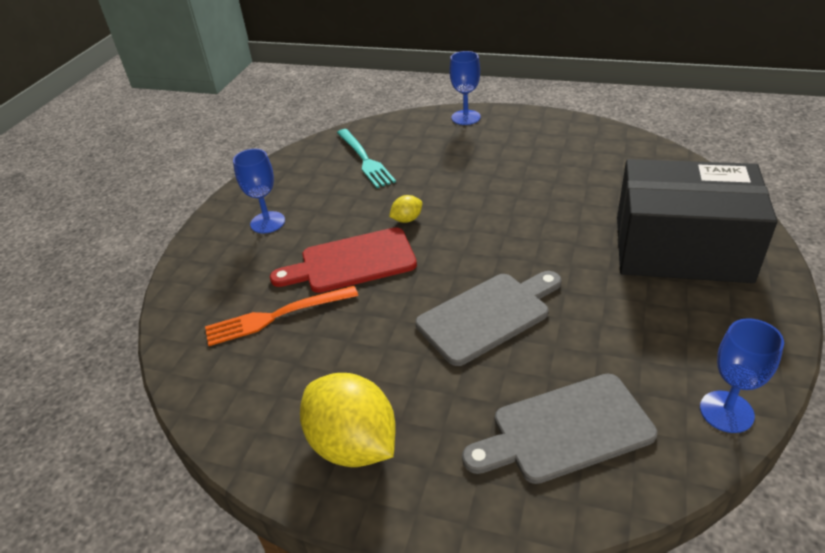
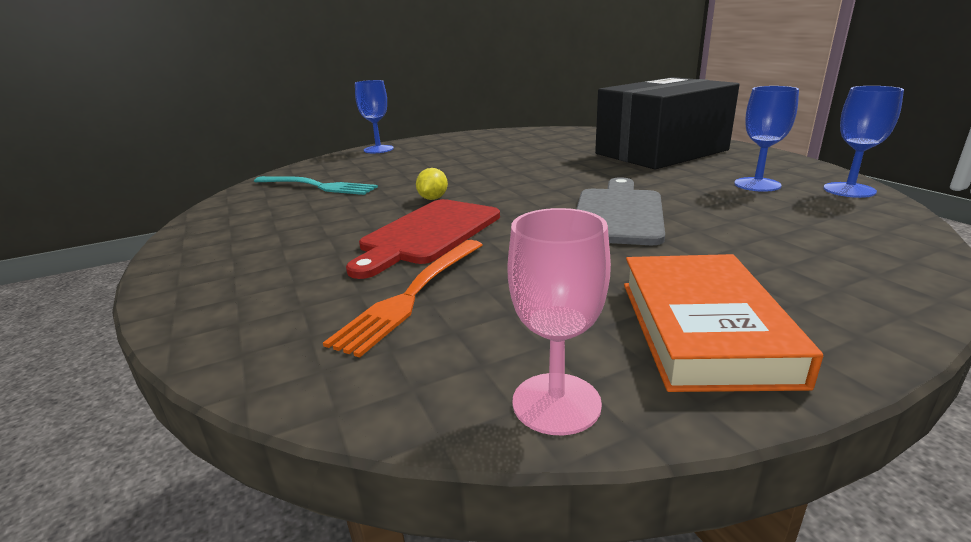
camera: 45 degrees left, 15 degrees down
blue goblet [233,149,285,233] -> blue goblet moved to [734,86,799,192]
yellow lemon [300,373,396,467] -> orange book [624,254,823,392]
grey cutting board [462,373,657,484] -> none
none -> pink goblet [507,208,611,435]

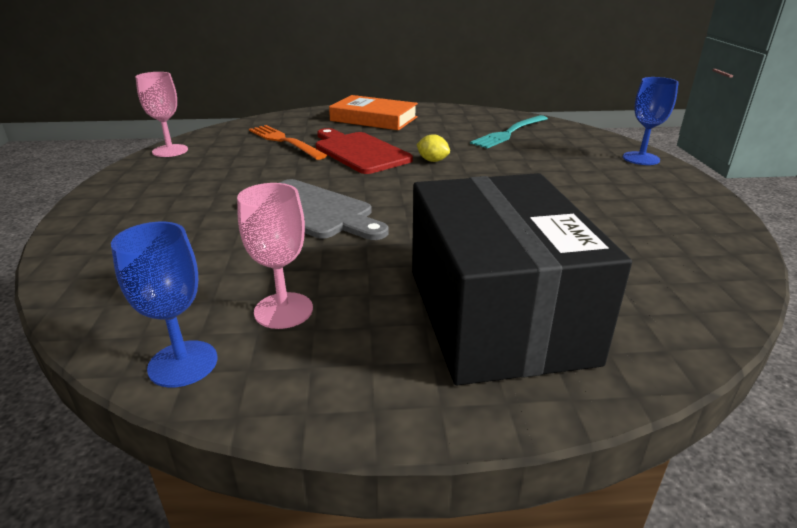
camera: 110 degrees right, 5 degrees up
orange book [624,254,823,392] -> orange book moved to [329,95,418,130]
blue goblet [734,86,799,192] -> pink goblet [237,183,313,329]

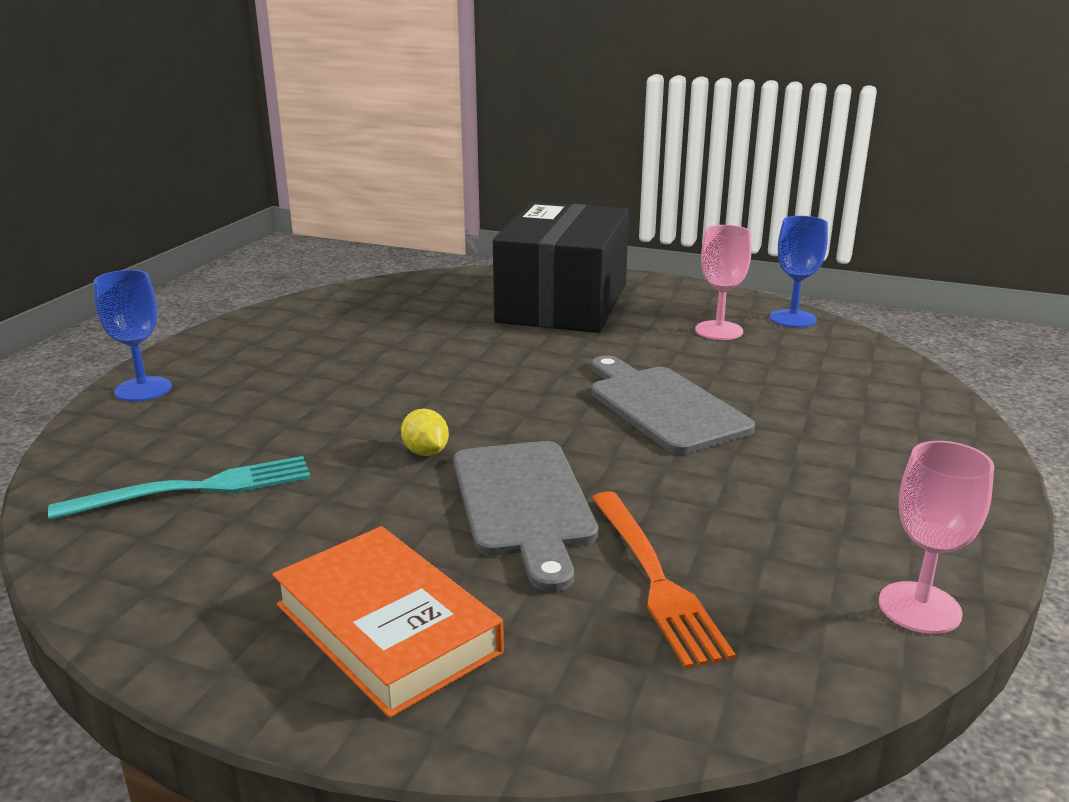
camera: 155 degrees left, 5 degrees down
red cutting board [316,128,413,174] -> grey cutting board [453,441,599,592]

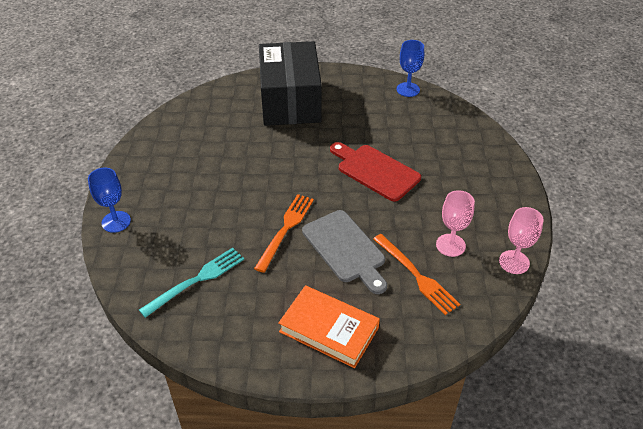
camera: 20 degrees left, 20 degrees up
yellow lemon [401,409,449,456] -> orange fork [254,194,314,273]
grey cutting board [591,355,755,454] -> red cutting board [330,142,421,202]
pink goblet [695,225,752,340] -> pink goblet moved to [436,190,475,257]

